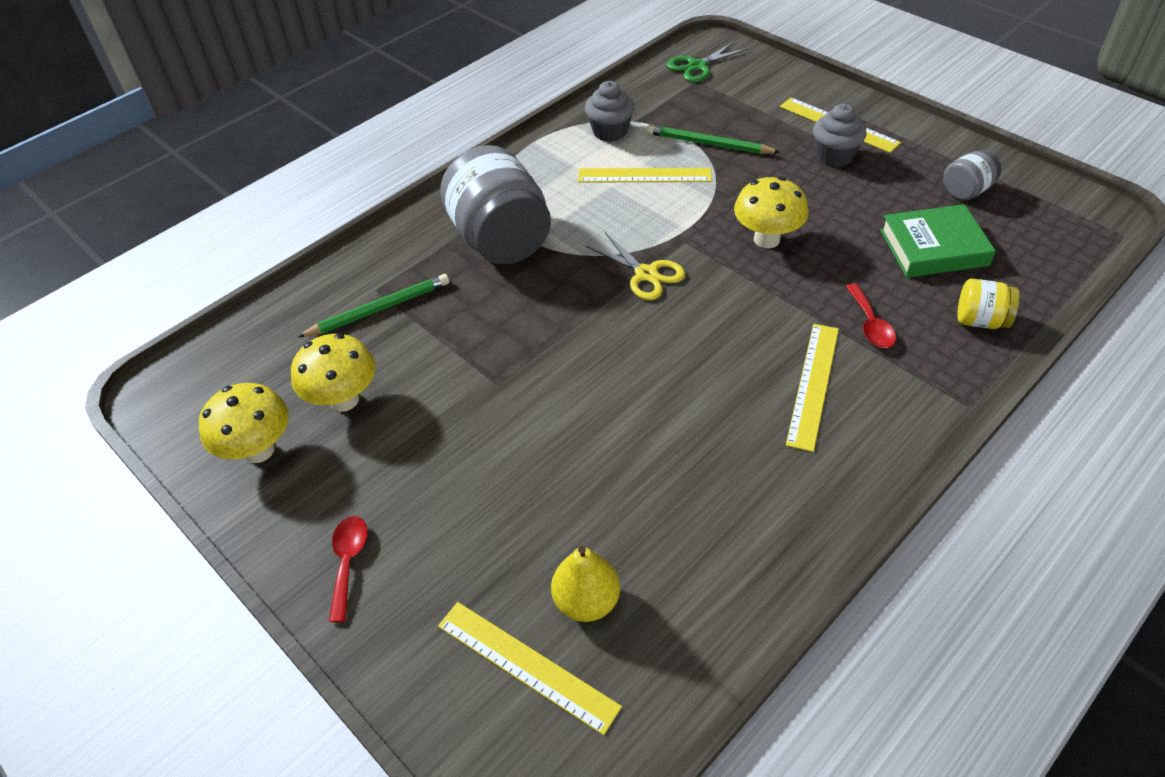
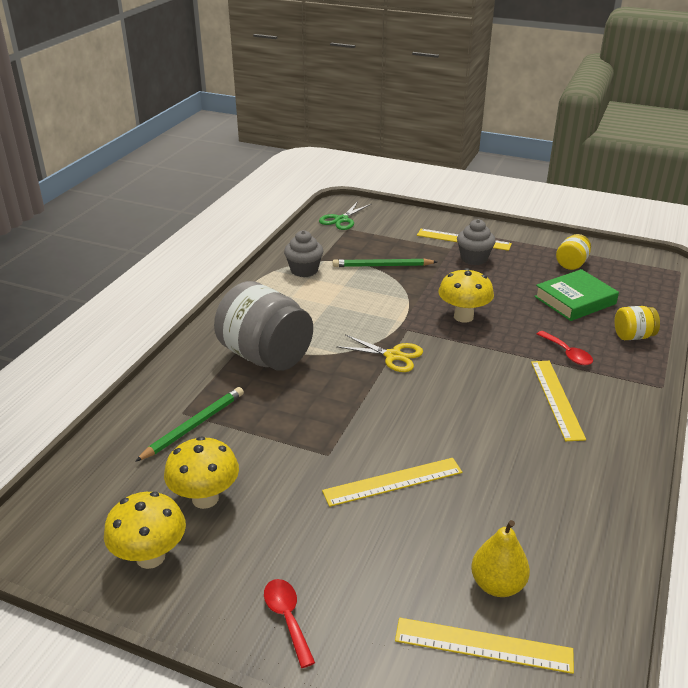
camera: 25 degrees left, 15 degrees down
yellow ruler [578,168,712,183] -> yellow ruler moved to [322,458,462,507]
grey jar [943,149,1001,201] -> yellow jar [556,234,591,270]

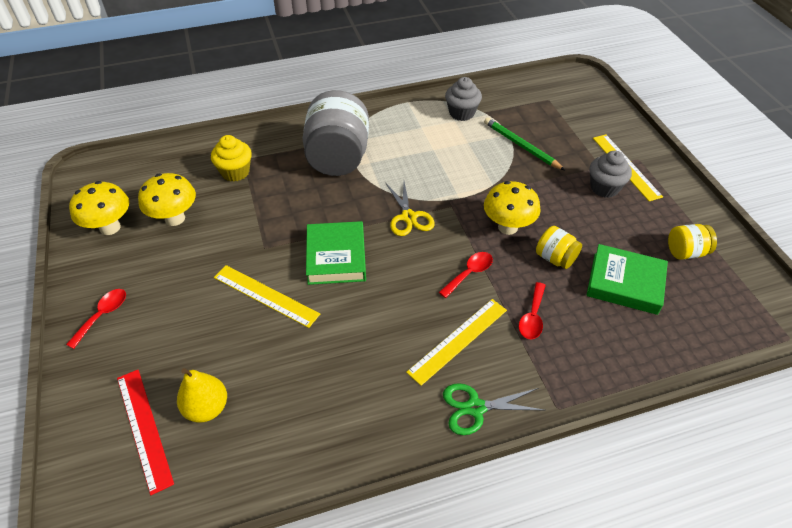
camera: 50 degrees right, 15 degrees up
green pencil [135,387,244,462] -> yellow cupcake [211,135,252,182]
green scissors [319,201,371,230] -> green scissors moved to [443,383,544,435]
yellow ruler [395,618,574,674] -> red ruler [117,370,174,495]
yellow jar [615,306,660,340] -> yellow jar moved to [536,226,582,269]
none -> green book [306,221,366,285]
none -> red spoon [439,252,493,298]

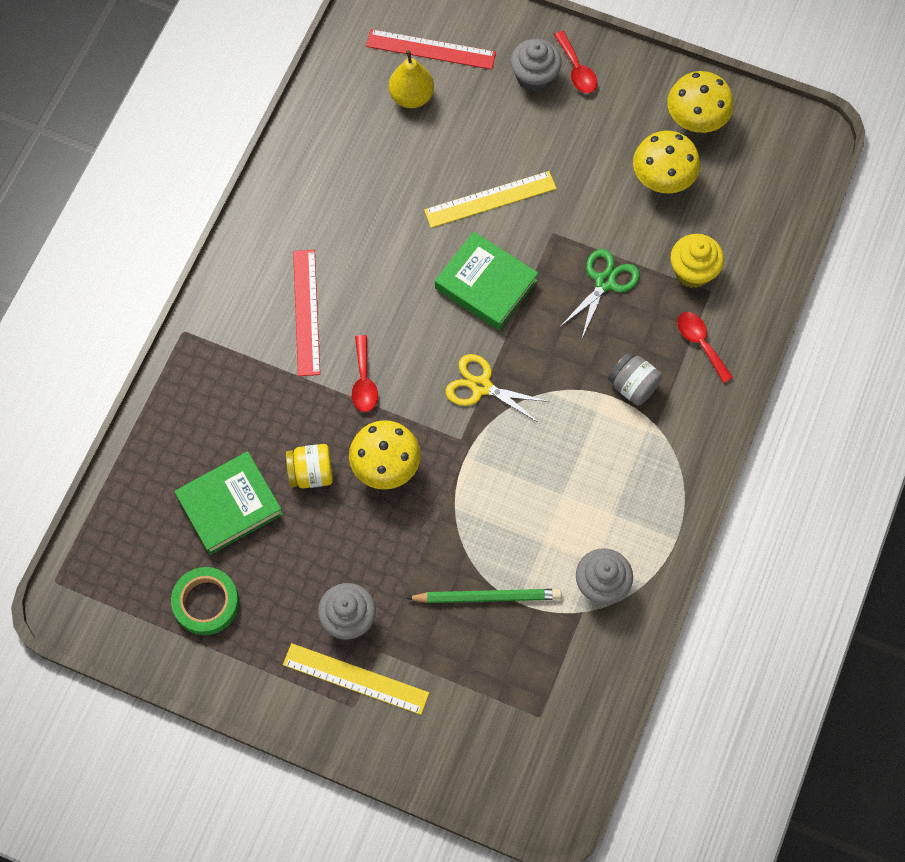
camera: 130 degrees right, 20 degrees up
grey jar [303,90,369,176] -> grey jar [608,352,663,406], size x0.47
yellow ruler [406,299,507,386] -> red ruler [293,250,320,376]
green scissors [443,383,544,435] -> green scissors moved to [560,249,640,338]
red spoon [519,282,546,339] -> red spoon moved to [677,312,733,383]
yellow jar [668,224,717,260] -> green tape [171,567,239,635]
none -> grey cupcake [511,39,562,93]

